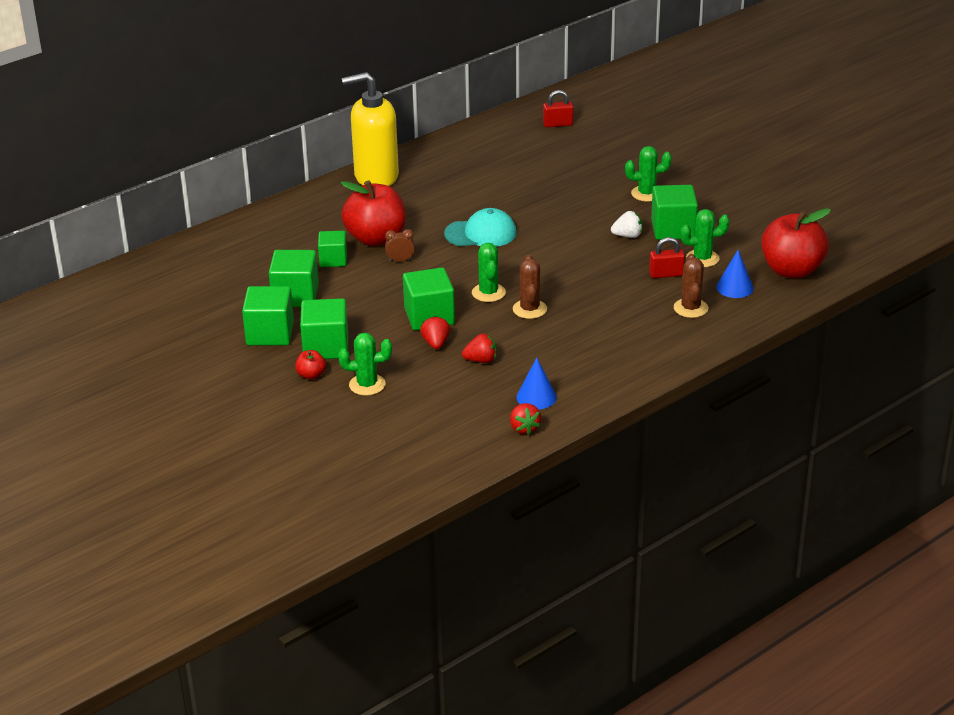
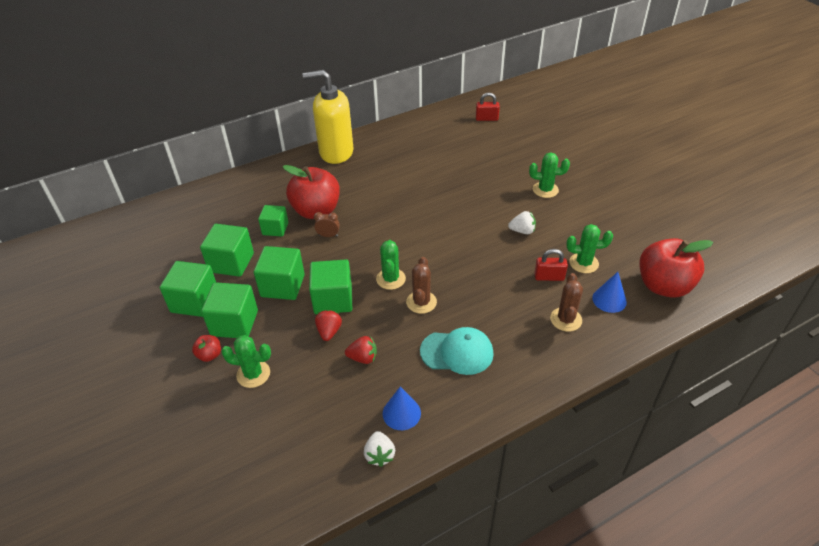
camera: 10 degrees right, 10 degrees up
turquoise cap [444,208,517,247] -> turquoise cap moved to [420,327,493,375]
red strawberry [510,403,541,435] -> white strawberry [364,431,395,467]
green cube [651,185,698,240] -> green cube moved to [254,246,305,300]

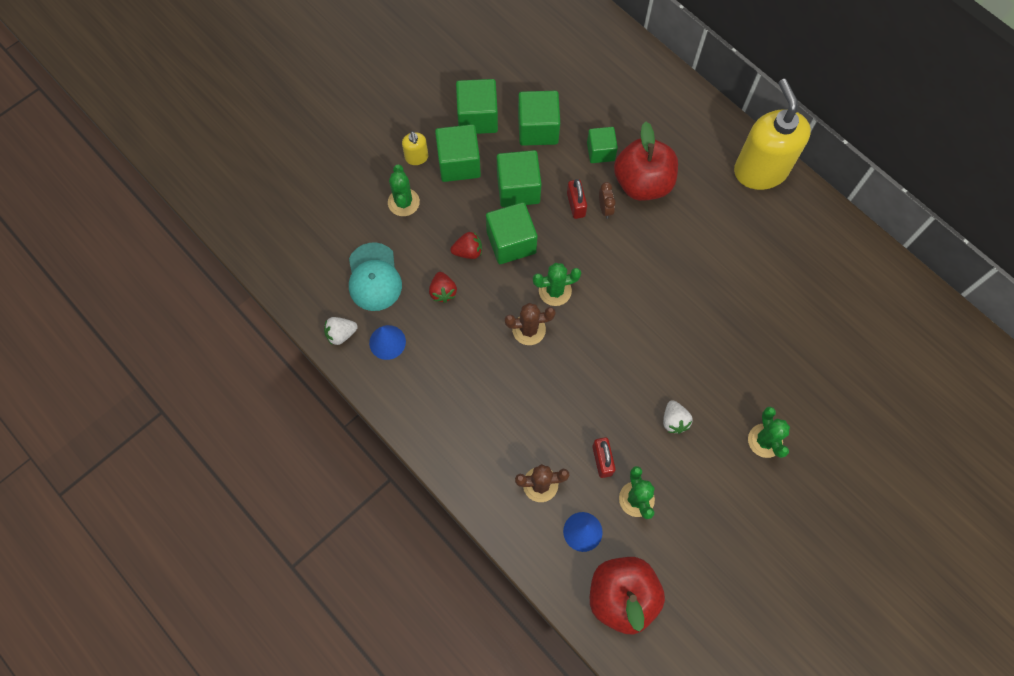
camera: 75 degrees right, 25 degrees up
red apple [192,335,221,362] -> yellow soap dispenser [402,131,428,165]
turquoise cap [420,327,493,375] -> turquoise cap moved to [349,243,402,311]
red padlock [476,93,500,121] -> red padlock moved to [567,179,587,219]

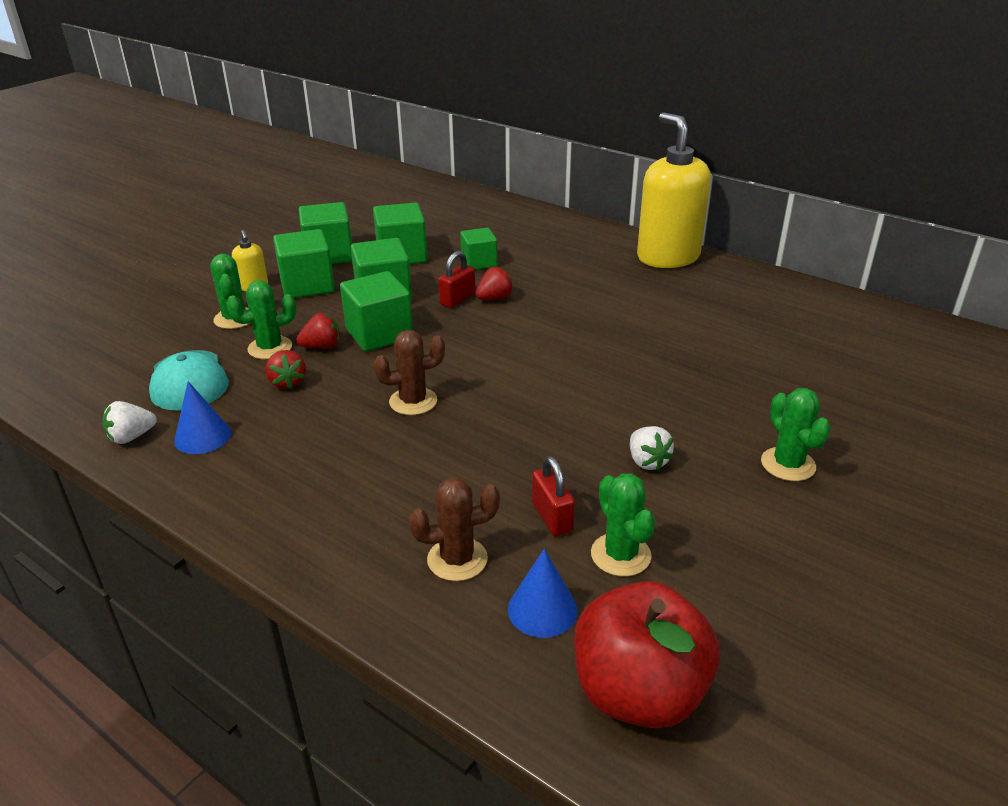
camera: 10 degrees left, 35 degrees down
green cactus [533,263,581,306] -> green cactus moved to [226,281,296,359]
red padlock [567,179,587,219] -> red padlock turned 60 degrees clockwise [438,251,475,308]
brown clock [599,182,616,218] -> red strawberry [475,266,514,300]
red apple [614,122,678,201] -> none

